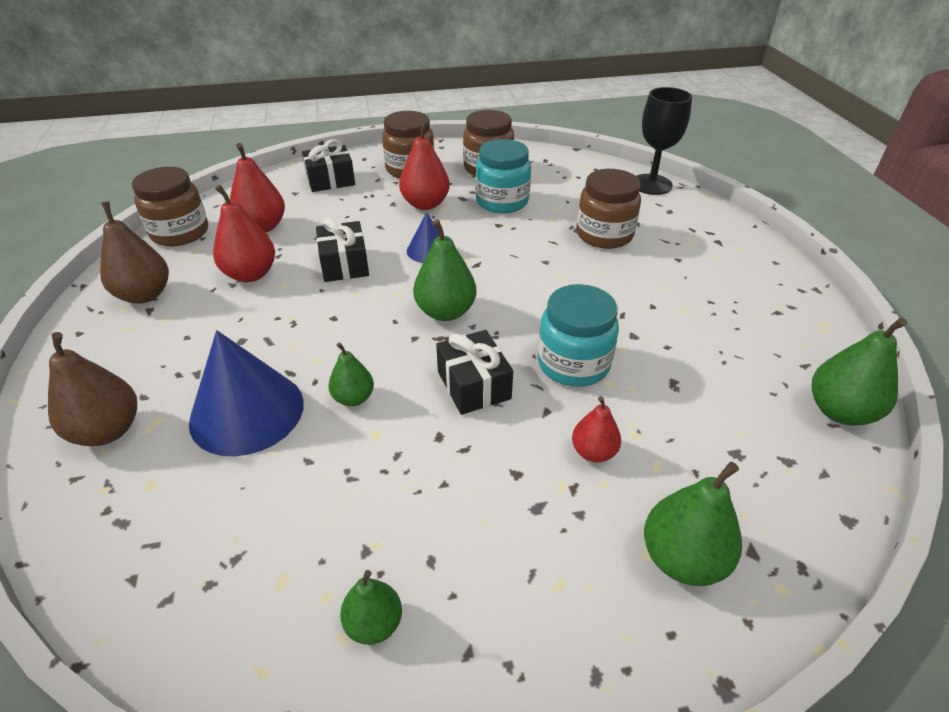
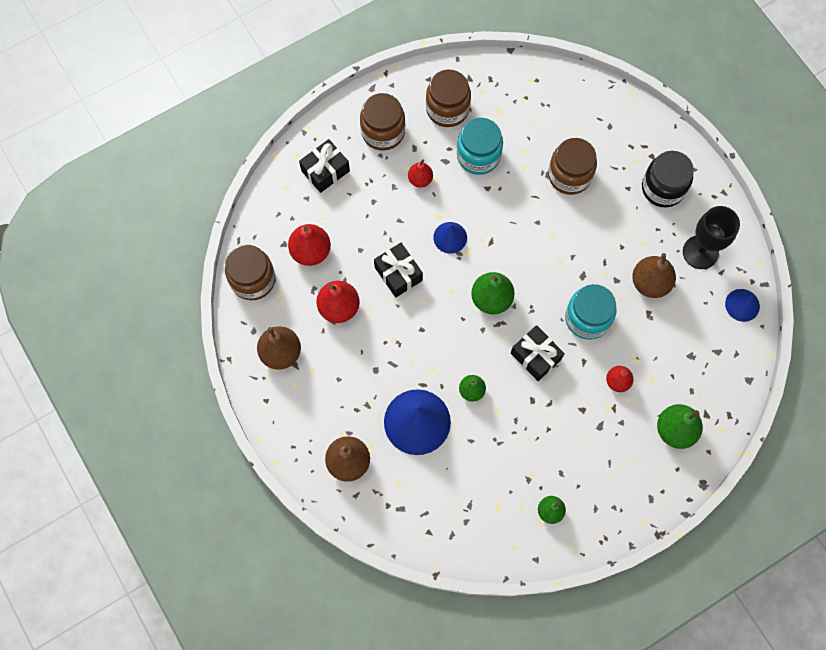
camera: 20 degrees left, 30 degrees up
red pear [399,121,450,210] -> red pear [408,159,433,188], size x0.61
black goblet [637,87,692,195] -> black goblet moved to [683,206,740,269]
green pear [812,318,907,426] -> blue cone [725,289,760,322]
none -> brown pear [632,253,676,298]
none -> black jar [642,151,694,207]

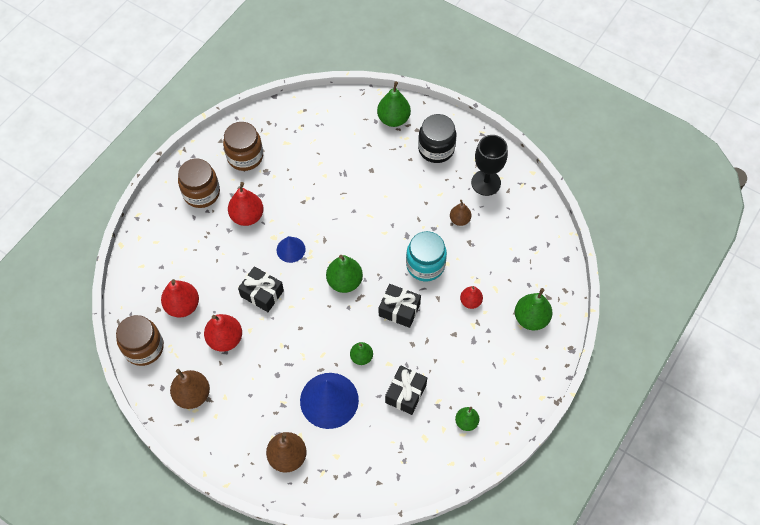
camera: 25 degrees left, 10 degrees down
black gift [299,139,350,193] -> black gift moved to [385,365,427,415]
red pear [408,159,433,188] -> red pear [228,182,264,226], size x1.63
turquoise jar [457,118,503,175] -> none
brown jar [548,138,597,195] -> none
brown pear [632,253,676,298] -> brown pear [450,200,471,226], size x0.61
blue cone [725,289,760,322] -> none
none -> green pear [377,81,411,127]

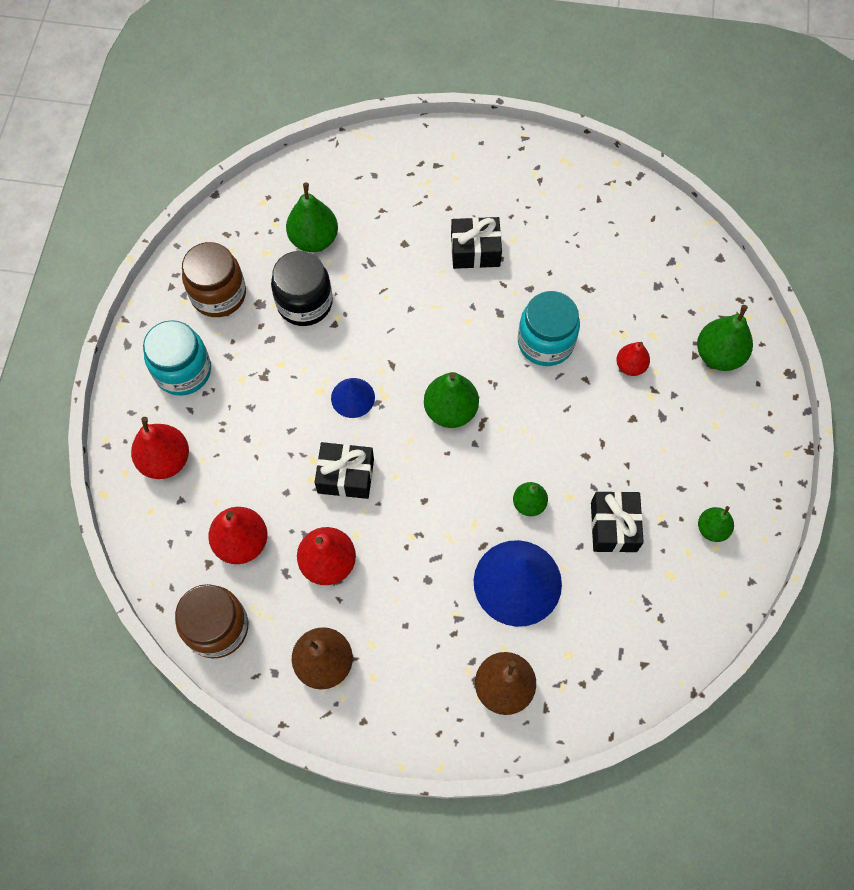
camera: 25 degrees left, 5 degrees up
brown jar [178,159,220,208] -> turquoise jar [143,320,211,396]
red pear [228,182,264,226] -> red pear moved to [131,417,189,479]
green pear [377,81,411,127] -> green pear moved to [286,183,338,252]
black gift [379,284,421,328] -> black gift moved to [451,217,502,269]
black jar [418,114,456,163] -> black jar moved to [271,251,333,326]
brown pear [450,200,471,226] -> none
black goblet [471,135,508,196] -> none

